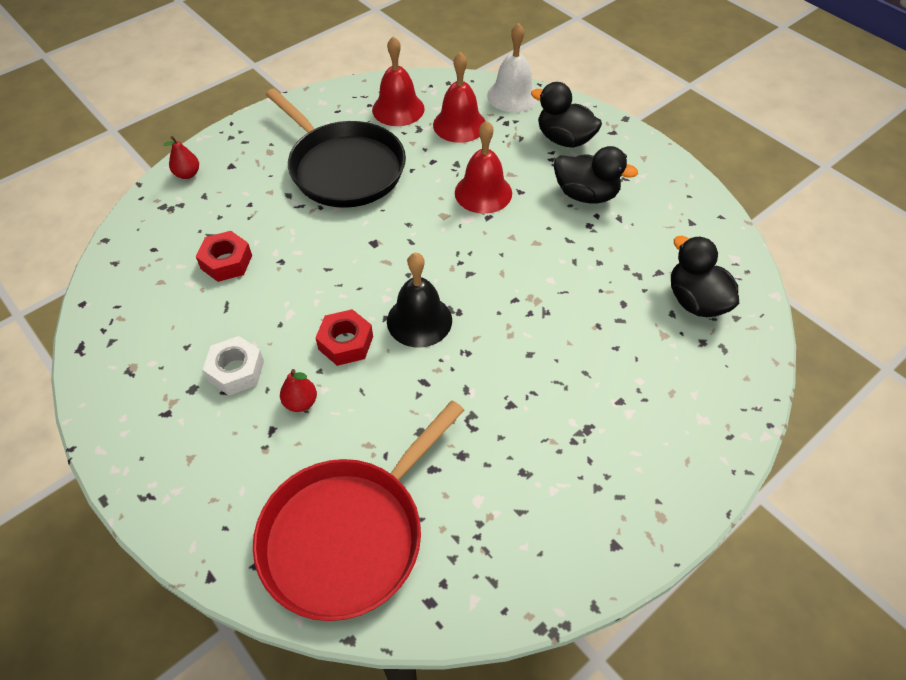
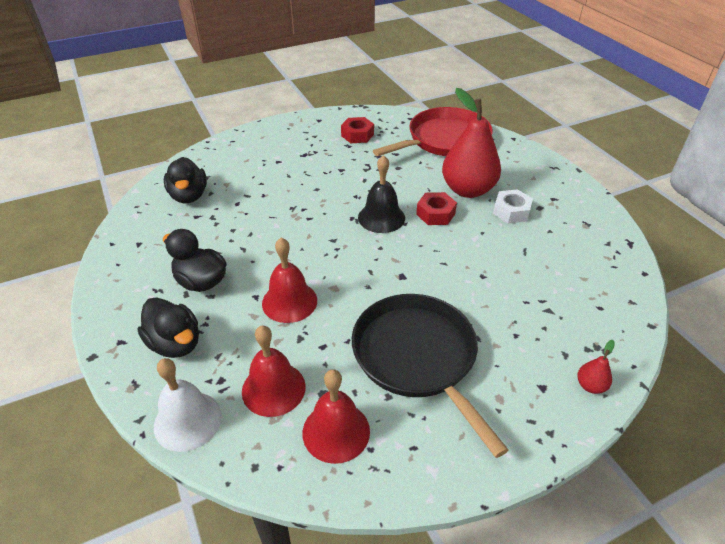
camera: 165 degrees left, 10 degrees down
red nut [196,231,252,282] -> red nut moved to [341,117,374,143]
red pear [280,369,317,412] -> red pear [442,88,501,198], size x2.48

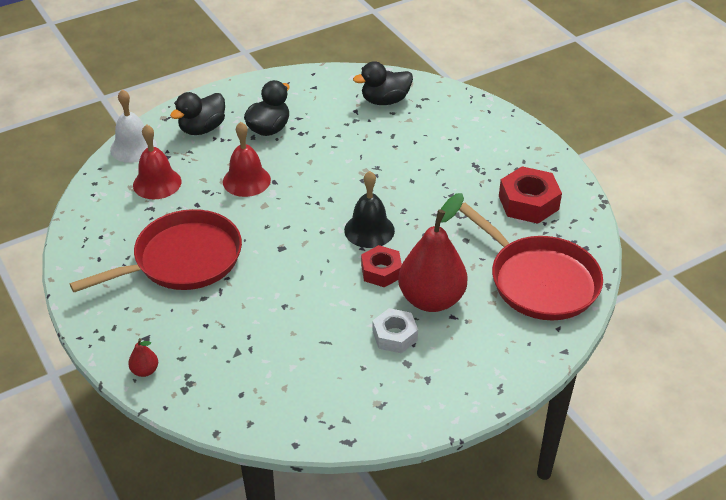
camera: 85 degrees right, 0 degrees up
red bell [303,369,370,464] -> none
red nut [341,117,374,143] -> red nut [499,166,562,224], size x1.51
black pan [352,294,508,458] -> red pan [70,209,242,292]

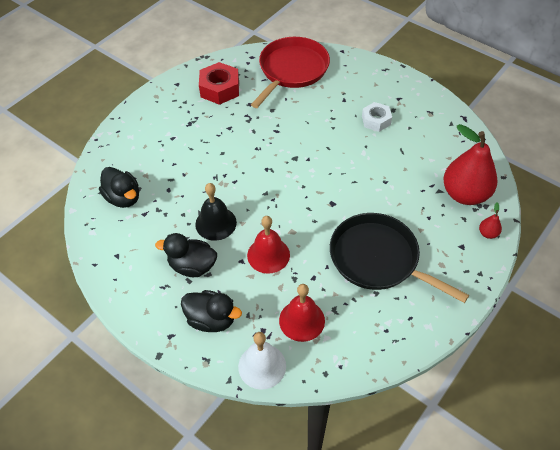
camera: 110 degrees left, 10 degrees up
red pan [70,209,242,292] -> black pan [330,213,469,303]
black bell [344,171,395,248] -> black bell moved to [195,183,237,241]
red nut [361,245,402,287] -> none
red pear [398,193,468,312] -> red pear moved to [443,124,497,205]

